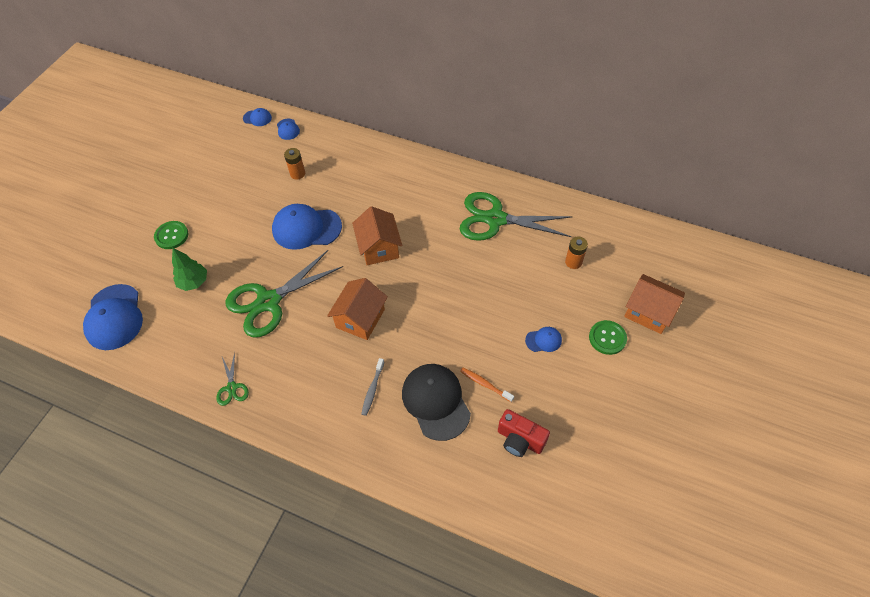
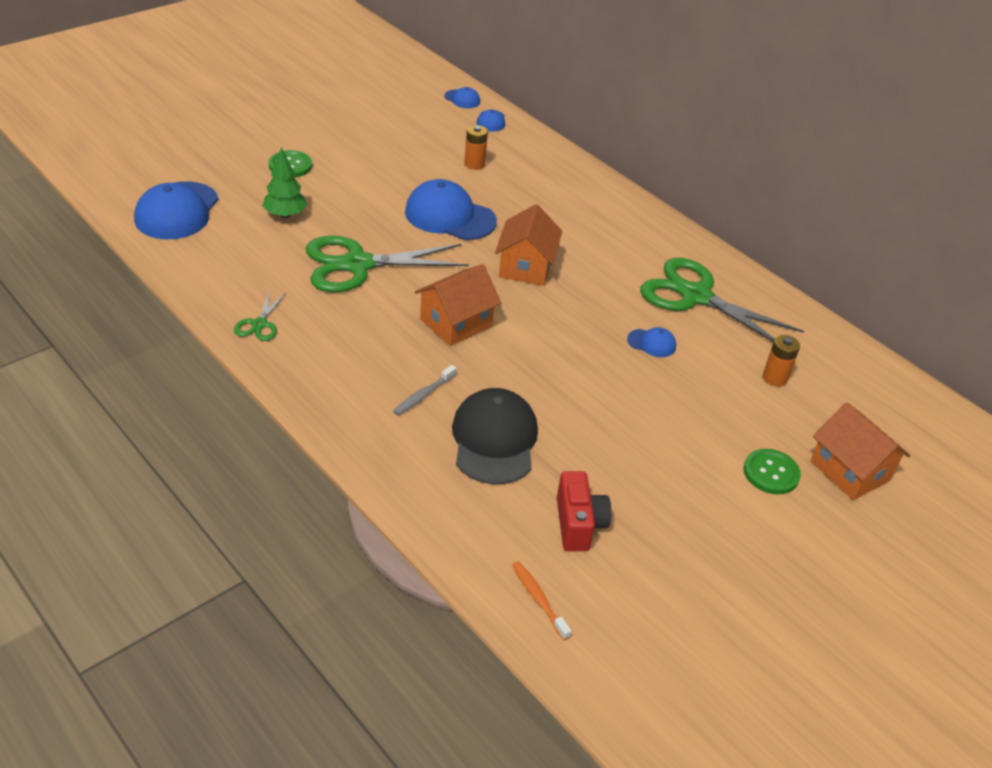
camera: 20 degrees right, 15 degrees down
orange toothbrush [460,368,514,402] -> orange toothbrush moved to [512,561,571,640]
red camera [498,409,550,457] -> red camera turned 150 degrees counterclockwise [557,471,611,551]
blue cap [525,327,562,352] -> blue cap moved to [627,327,676,357]

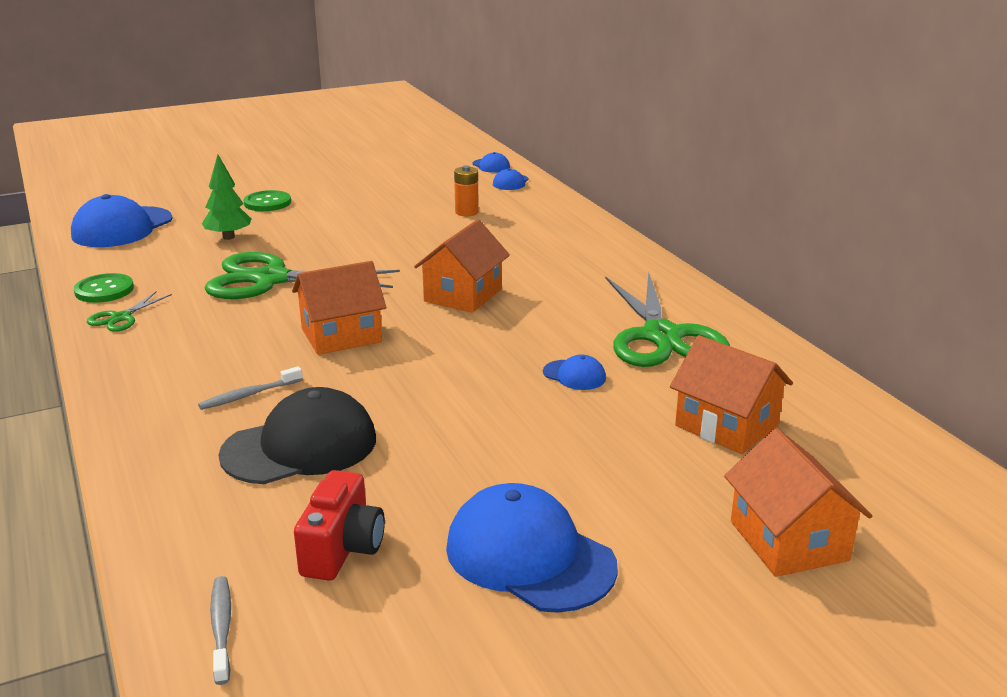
camera: 20 degrees right, 15 degrees down
blue cap [405,179,497,240] -> blue cap moved to [446,483,618,613]
black cap [452,388,538,484] -> black cap turned 45 degrees clockwise [219,387,376,484]
orange toothbrush [512,561,571,640] -> grey toothbrush [210,576,231,685]
green scissors [640,258,804,342] -> green scissors turned 150 degrees counterclockwise [605,272,730,367]
green button [743,449,801,494] -> green button moved to [74,273,134,303]
orange battery [763,335,800,387] -> orange house [670,335,793,454]

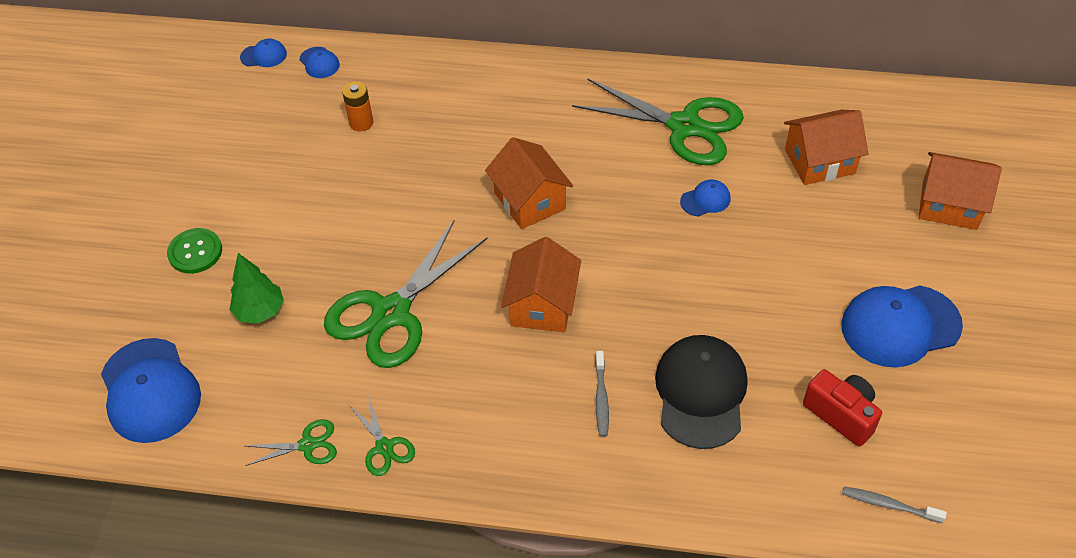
camera: 55 degrees left, 25 degrees up
green button [74,273,134,303] -> green scissors [245,419,337,466]

